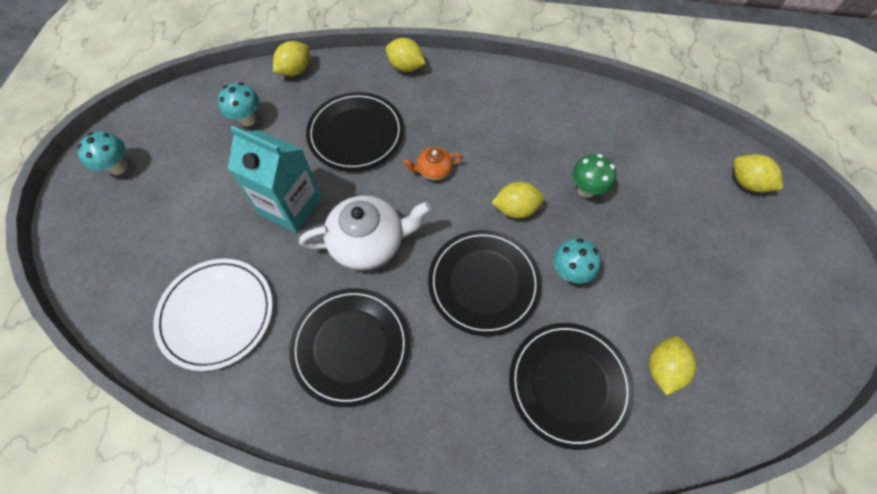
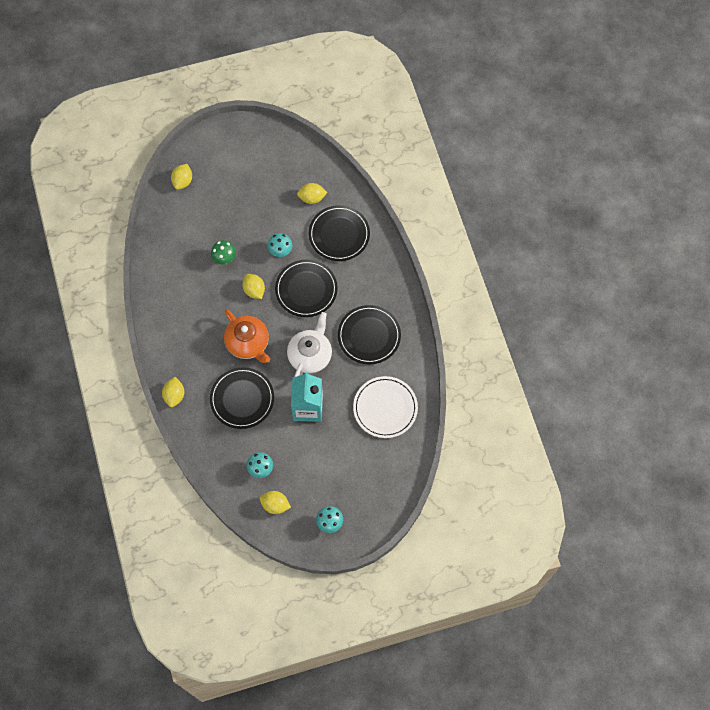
camera: 115 degrees left, 5 degrees up
yellow lemon [273,41,310,76] -> yellow lemon moved to [259,491,291,514]
white teapot [299,195,431,271] -> white teapot turned 60 degrees clockwise [287,312,332,377]
orange teapot [403,147,463,180] -> orange teapot [224,309,270,363], size x2.00

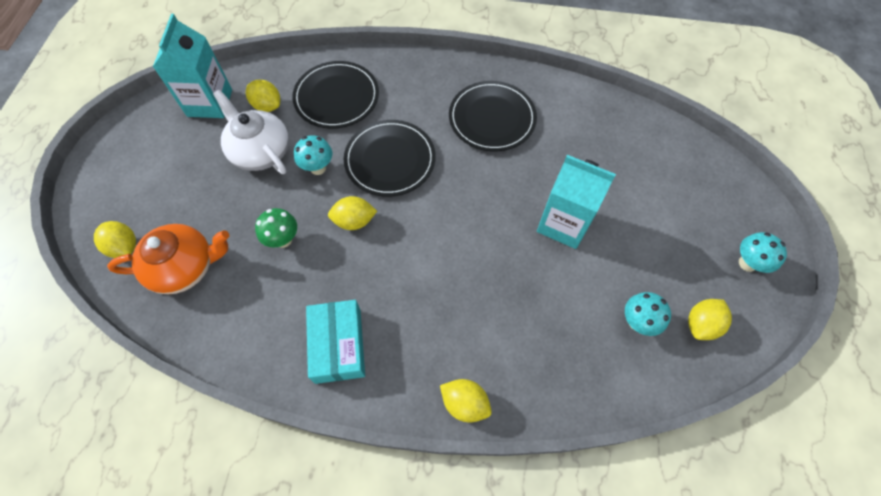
camera: 65 degrees left, 5 degrees down
black plate [210,367,274,429] -> none
orange teapot [224,309,270,363] -> orange teapot moved to [107,224,229,294]
white teapot [287,312,332,377] -> white teapot moved to [213,90,289,174]
yellow lemon [297,183,327,204] -> yellow lemon turned 75 degrees counterclockwise [246,80,280,112]
white plate [353,376,418,438] -> none
none -> turquoise carton [153,14,232,118]
none -> turquoise box [306,300,365,384]

